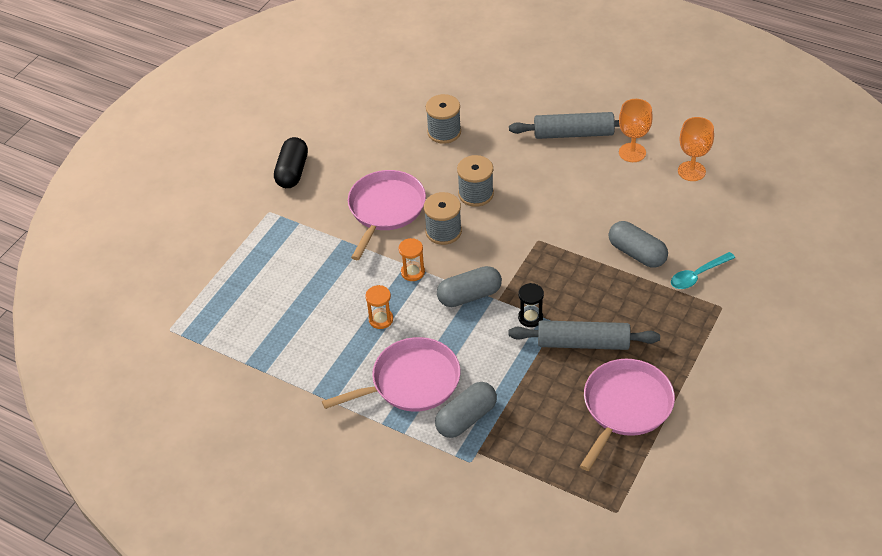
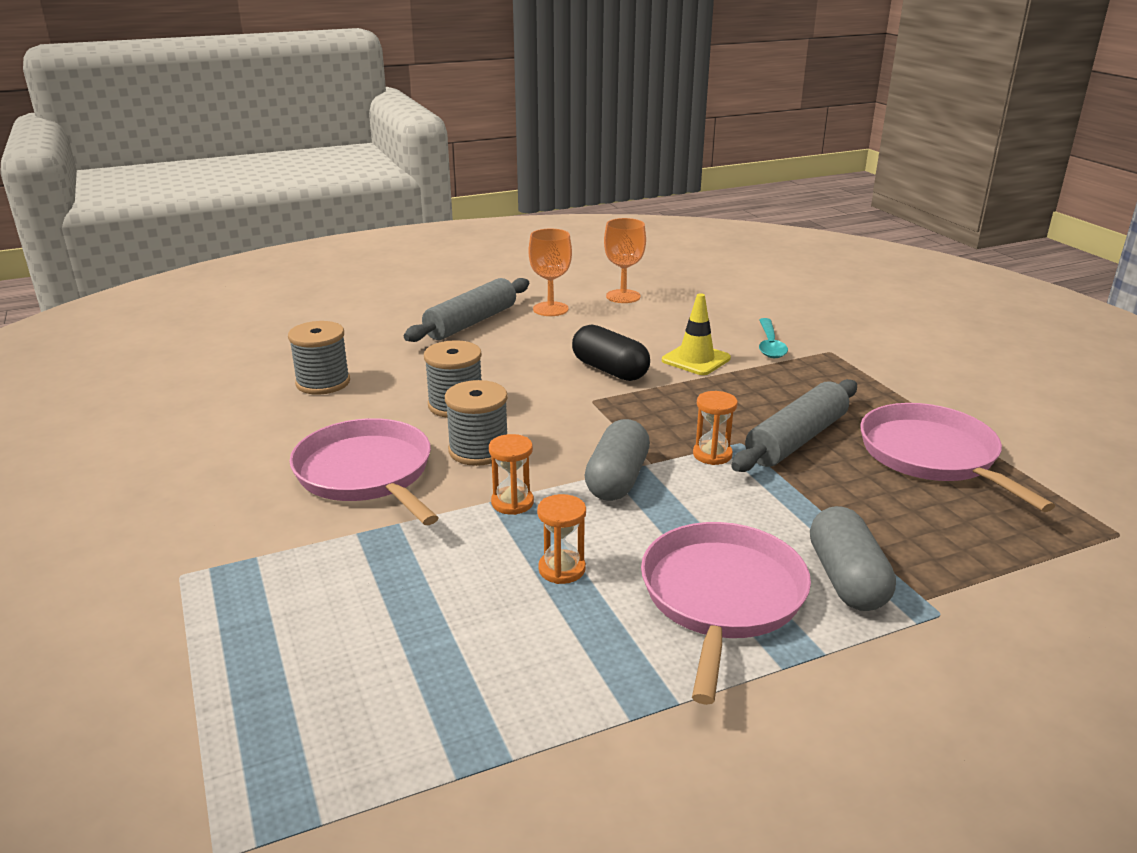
camera: 55 degrees left, 20 degrees down
black capsule [274,137,308,188] -> black capsule moved to [572,325,650,381]
black hourglass [518,283,544,327] -> orange hourglass [693,391,738,465]
grey capsule [608,221,668,268] -> yellow traffic cone [662,293,731,375]

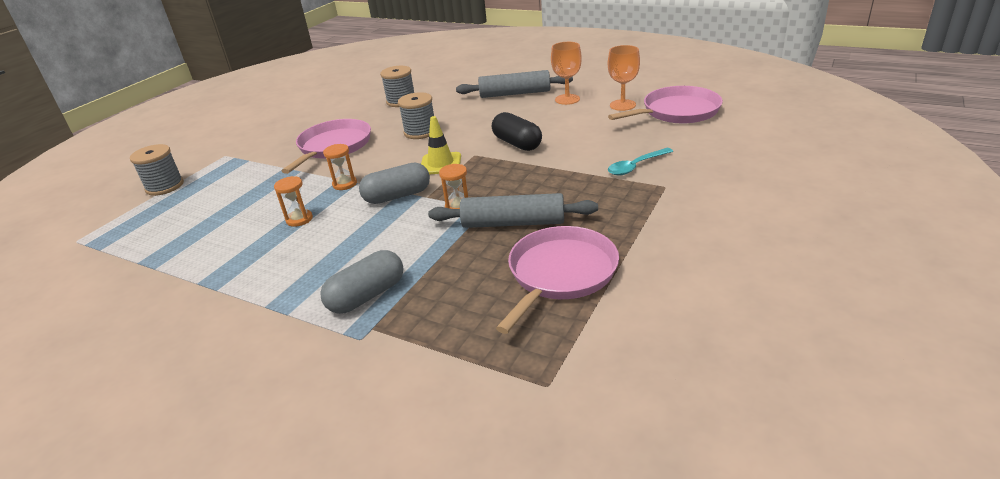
camera: 55 degrees right, 5 degrees up
grey spool [445,380,508,466] -> grey spool moved to [130,144,184,196]
black capsule [572,325,650,381] -> black capsule turned 45 degrees counterclockwise [492,112,542,151]
pink pan [641,522,811,705] -> pink pan moved to [608,86,723,123]
yellow traffic cone [662,293,731,375] -> yellow traffic cone moved to [421,116,461,174]

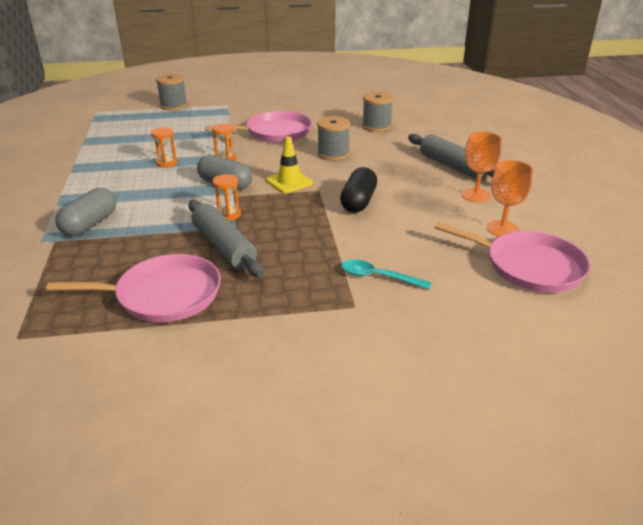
camera: 50 degrees right, 0 degrees up
grey capsule [320,250,404,314] -> grey capsule turned 75 degrees counterclockwise [55,188,116,236]

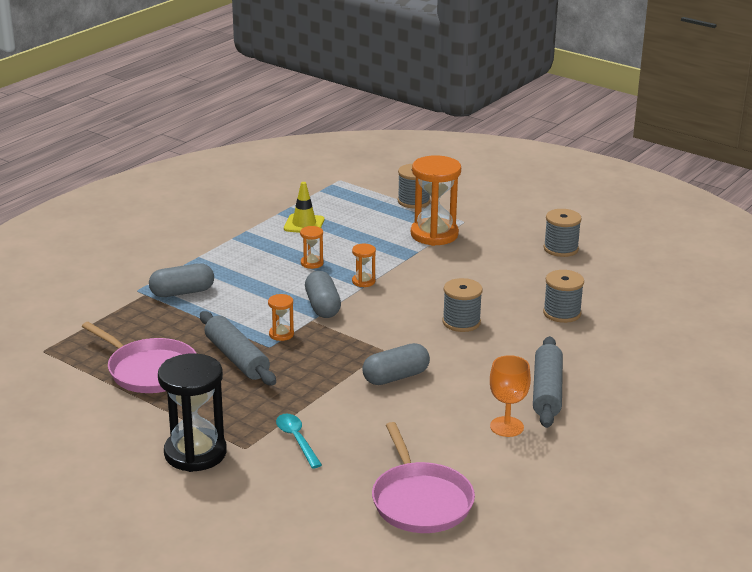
camera: 45 degrees right, 5 degrees down
grey rolling pin [188,200,264,277] -> grey rolling pin turned 45 degrees counterclockwise [200,311,276,386]
pink pan [205,111,312,143] -> none
yellow traffic cone [266,137,313,193] -> yellow traffic cone moved to [284,182,324,233]
black capsule [340,167,377,213] -> grey capsule [362,343,430,385]
orange goblet [487,160,533,237] -> none
none -> black hourglass [158,353,227,472]
none -> orange hourglass [411,155,461,246]
none -> grey spool [544,209,582,257]

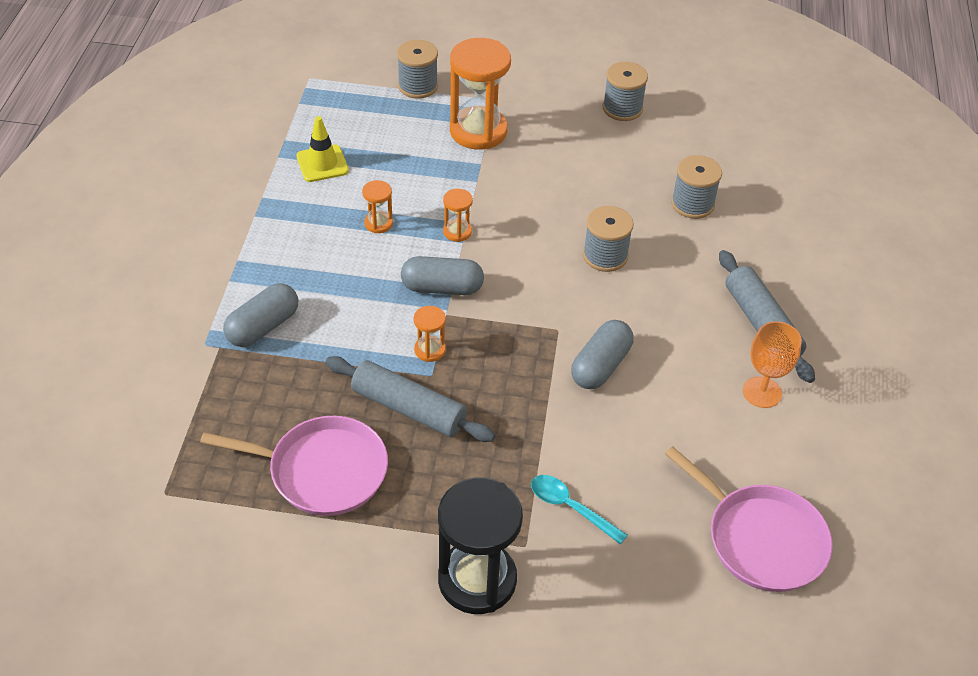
camera: 30 degrees left, 20 degrees up
grey capsule [305,271,341,318] -> grey capsule turned 45 degrees counterclockwise [401,256,484,295]

